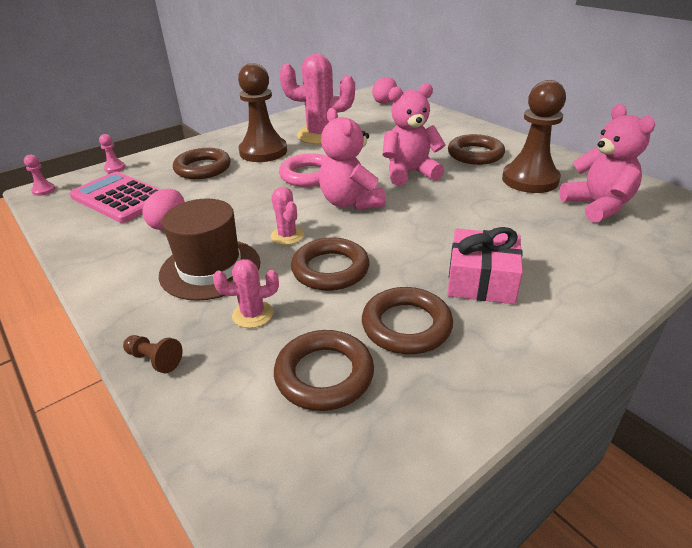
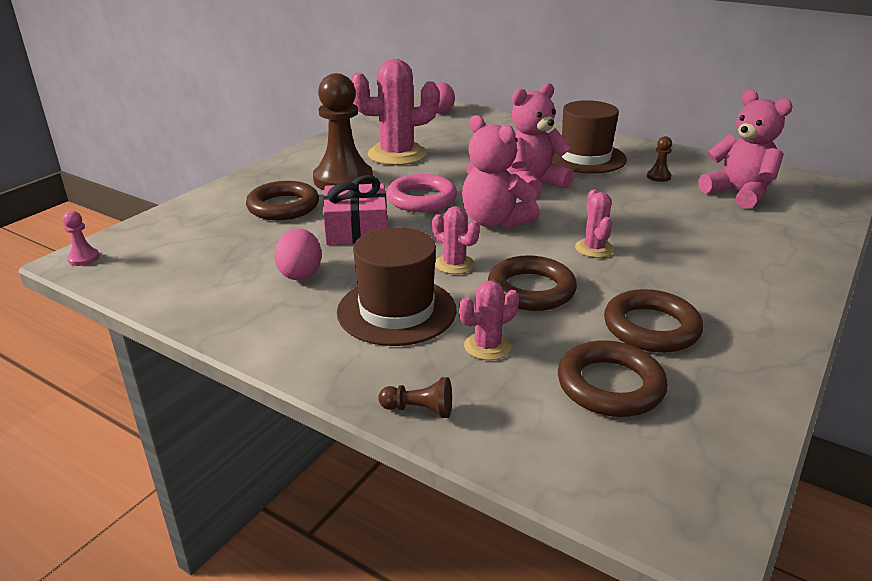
camera: 20 degrees left, 5 degrees down
pink calculator [69,172,161,223] -> none
pink pawn [99,134,125,173] -> none
pink gift [447,227,523,304] -> pink gift moved to [323,175,388,245]
brown ring [448,134,505,165] -> brown hat [552,100,627,173]
brown pawn [502,80,566,193] -> brown pawn [647,136,672,182], size x0.40
none -> pink cactus [575,189,614,258]

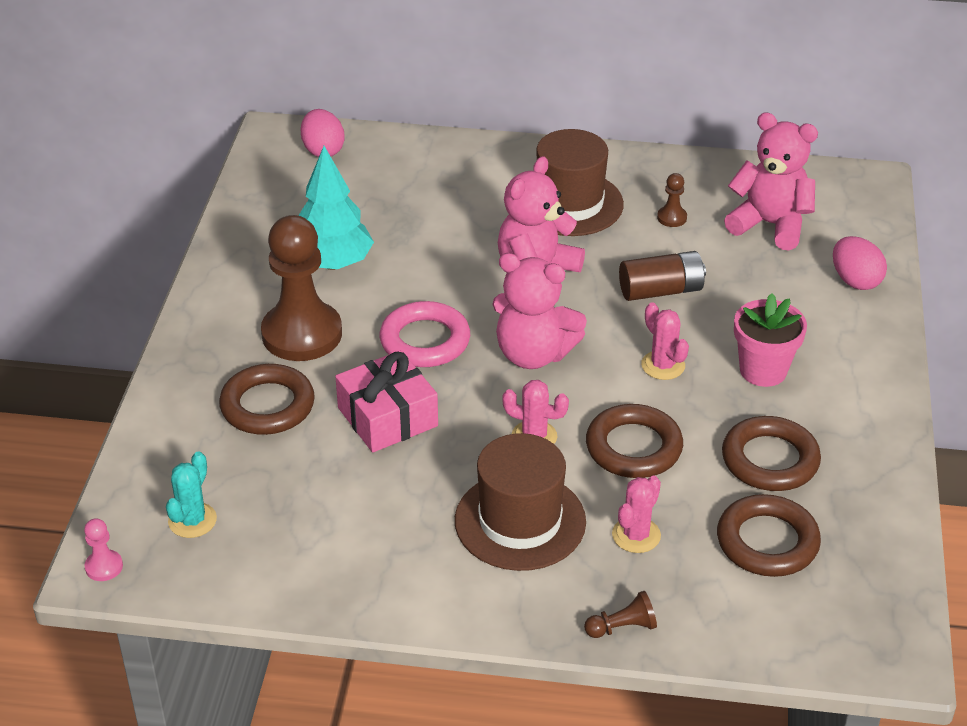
camera: 25 degrees left, 10 degrees up
pink egg [274,228,322,280] -> pink egg moved to [833,236,887,290]
pink cactus [351,59,440,165] -> turquoise tree [298,146,374,270]
none -> turquoise cactus [166,451,217,538]
none -> brown battery [619,251,706,301]
none -> pink flower pot [734,293,807,387]

